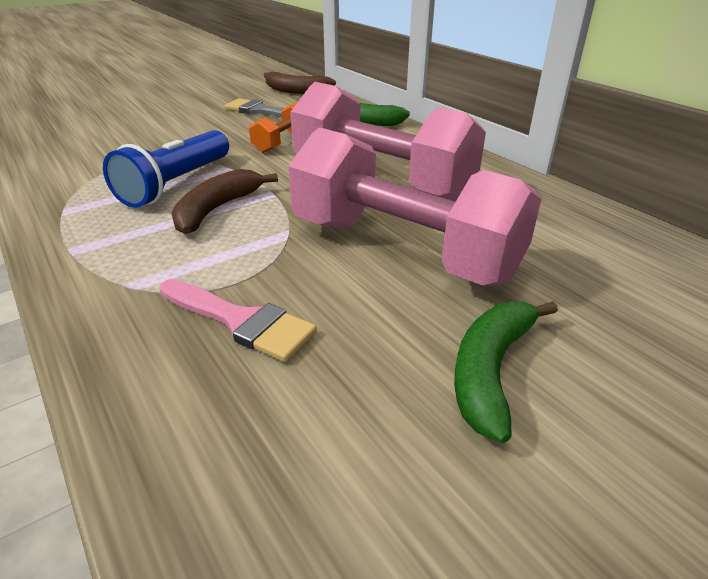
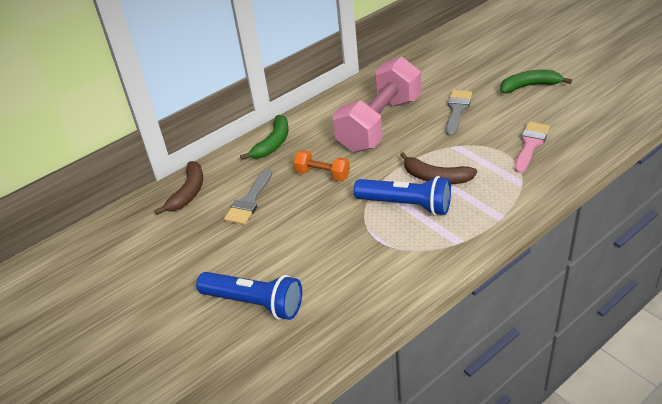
camera: 90 degrees left, 5 degrees up
pink dumbbell [288,127,541,285] -> grey brush [446,90,472,136]
green banana [454,301,558,443] -> green banana turned 150 degrees clockwise [500,70,572,93]
none -> blue flashlight [196,272,302,320]

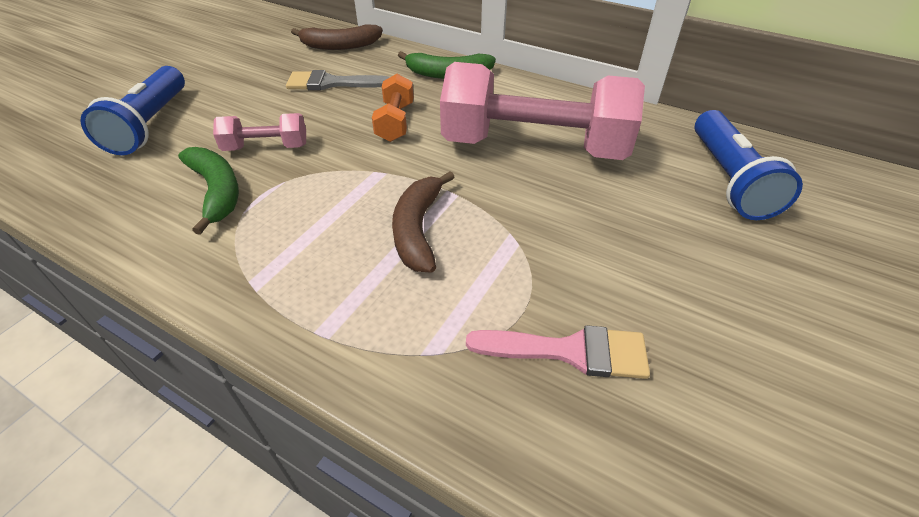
camera: 65 degrees right, 5 degrees up
blue flashlight [354,176,451,215] -> blue flashlight moved to [695,110,803,220]
grey brush [446,90,472,136] -> none
green banana [500,70,572,93] -> green banana moved to [178,147,239,235]
none -> pink dumbbell [213,113,306,151]

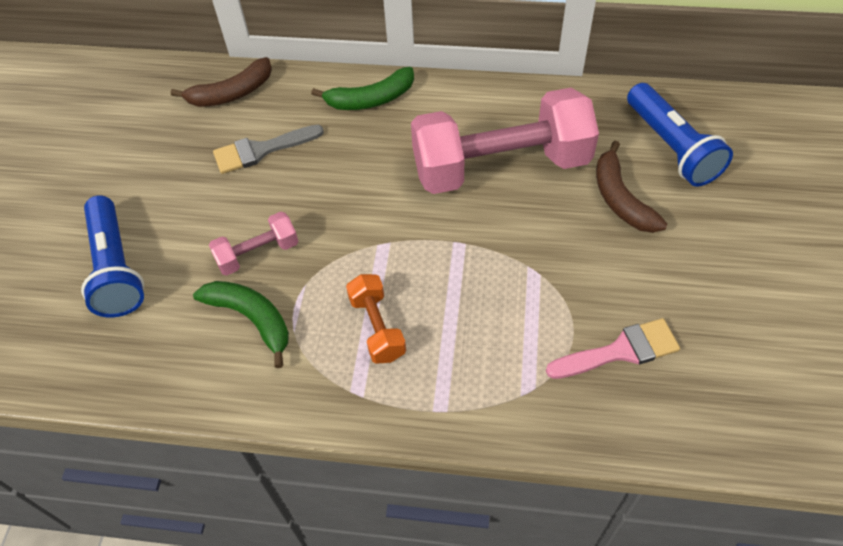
camera: 20 degrees left, 10 degrees up
orange dumbbell [372,74,414,142] -> orange dumbbell moved to [346,274,406,364]
brown banana [392,171,454,273] -> brown banana moved to [596,141,667,233]

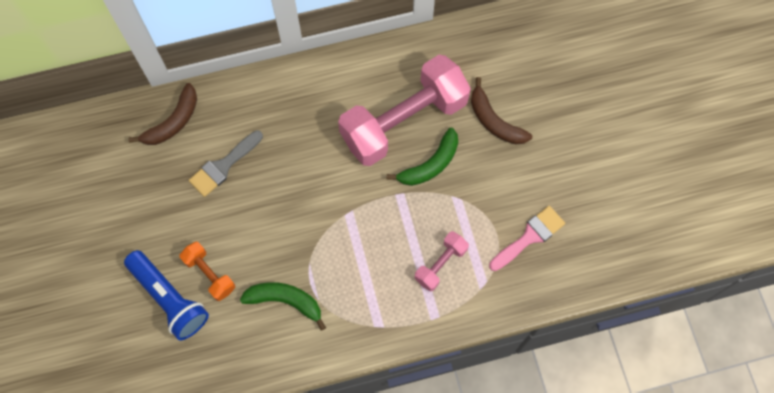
camera: 25 degrees left, 15 degrees up
pink dumbbell [209,212,298,276] -> pink dumbbell moved to [415,231,469,291]
green banana [311,67,414,110] -> green banana moved to [387,128,458,186]
orange dumbbell [346,274,406,364] -> orange dumbbell moved to [179,241,235,301]
blue flashlight [627,83,733,187] -> none

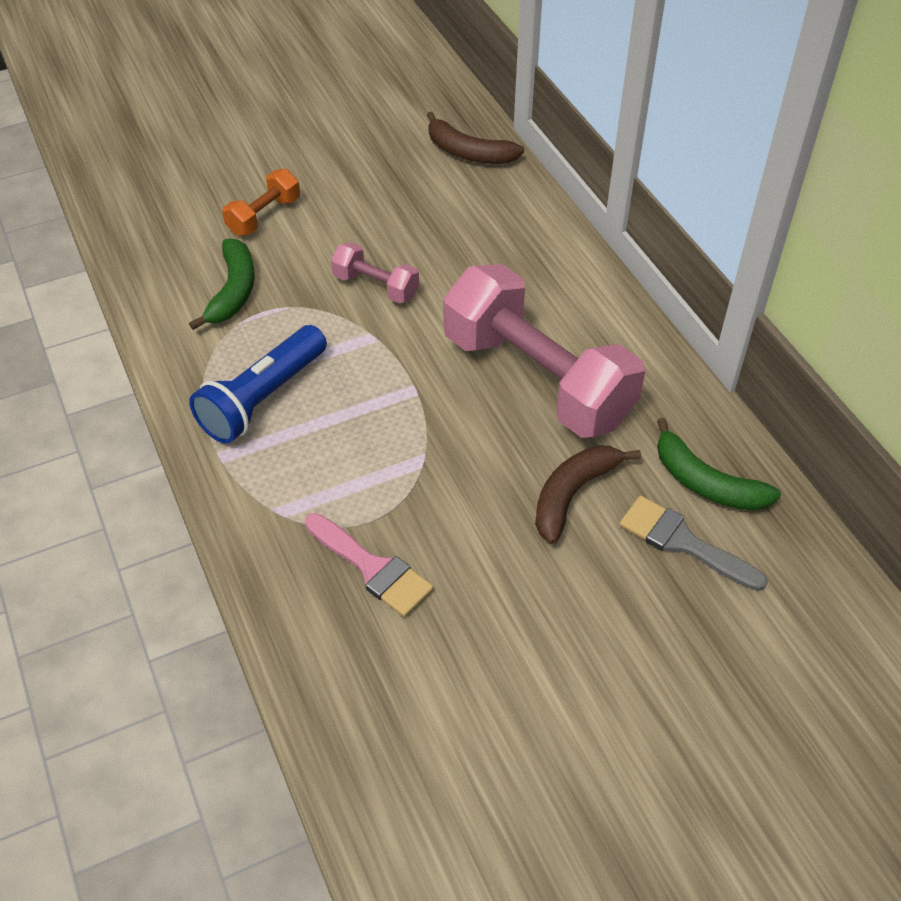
camera: 80 degrees right, 20 degrees down
blue flashlight [124,250,209,340] -> blue flashlight moved to [189,325,327,444]
grey brush [189,130,263,197] -> grey brush moved to [619,496,768,591]
green banana [387,128,458,186] -> green banana moved to [657,418,781,511]
pink dumbbell [415,231,469,291] -> pink dumbbell moved to [331,242,419,304]

